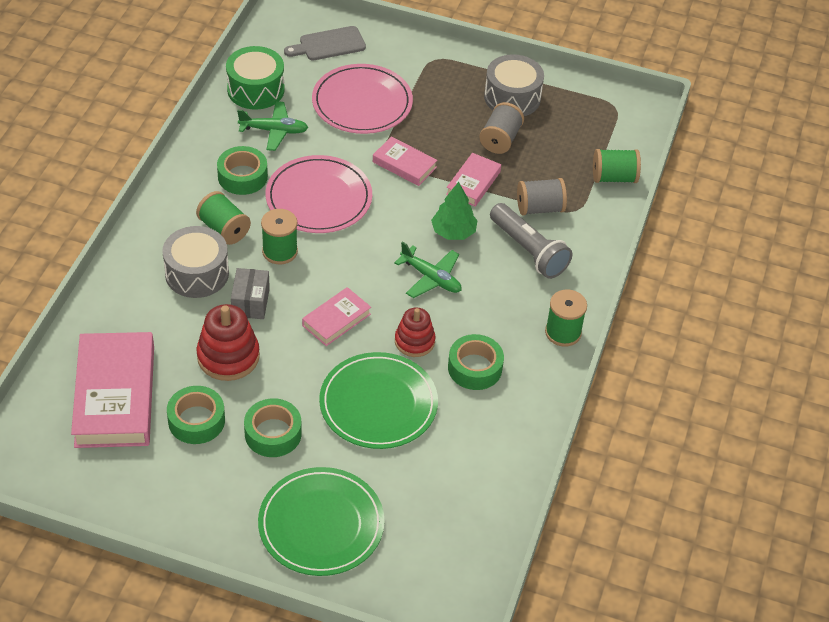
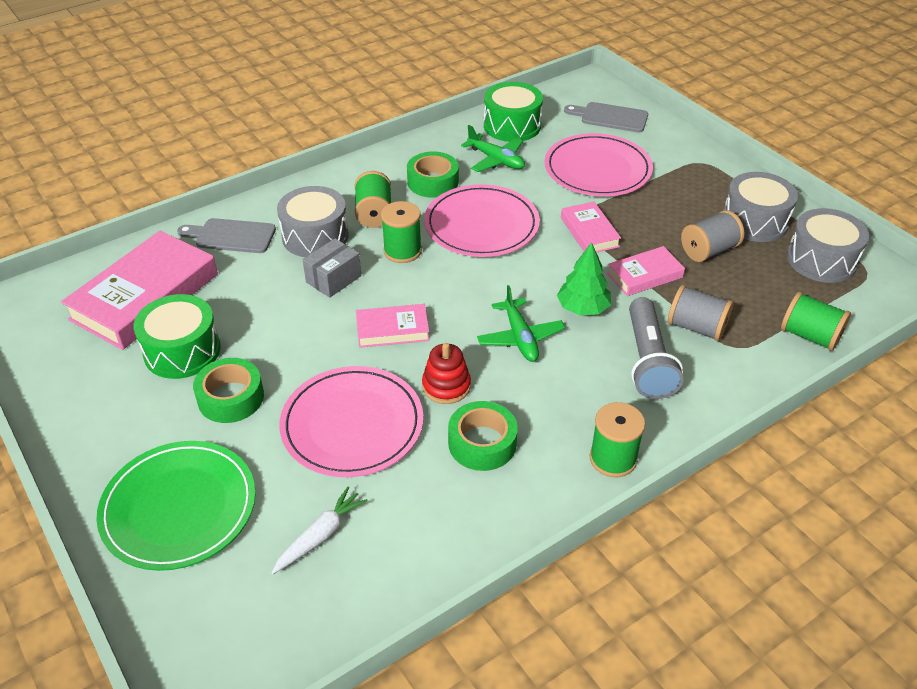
camera: 40 degrees right, 5 degrees down
green tape [167,386,225,444] -> green drum [133,294,221,379]
red stacking toy [196,304,260,381] -> none
green plate [319,352,438,449] -> pink plate [279,366,423,477]
none -> grey cutting board [177,218,276,253]
none -> white carrot [271,487,368,574]
none -> grey drum [787,208,869,283]

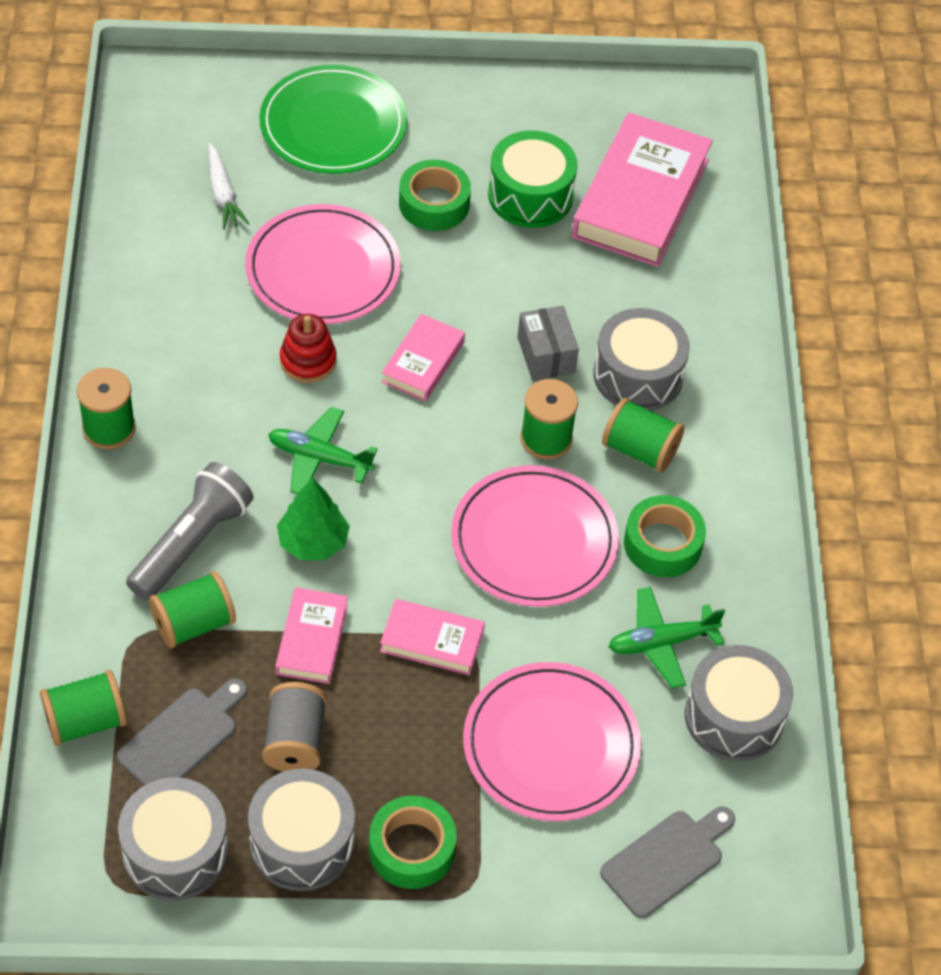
camera: 120 degrees right, 10 degrees up
pink book [61,231,218,350] -> pink book turned 45 degrees clockwise [572,112,713,267]
grey cutting board [177,218,276,253] -> grey cutting board moved to [117,678,247,786]
green tape [448,401,518,471] -> green tape moved to [369,796,457,889]
green drum [484,82,543,142] -> grey drum [685,645,793,761]
grey flashlight [629,297,683,399] -> grey flashlight turned 90 degrees clockwise [126,462,253,601]
grey spool [668,285,734,341] -> green spool [149,571,236,649]

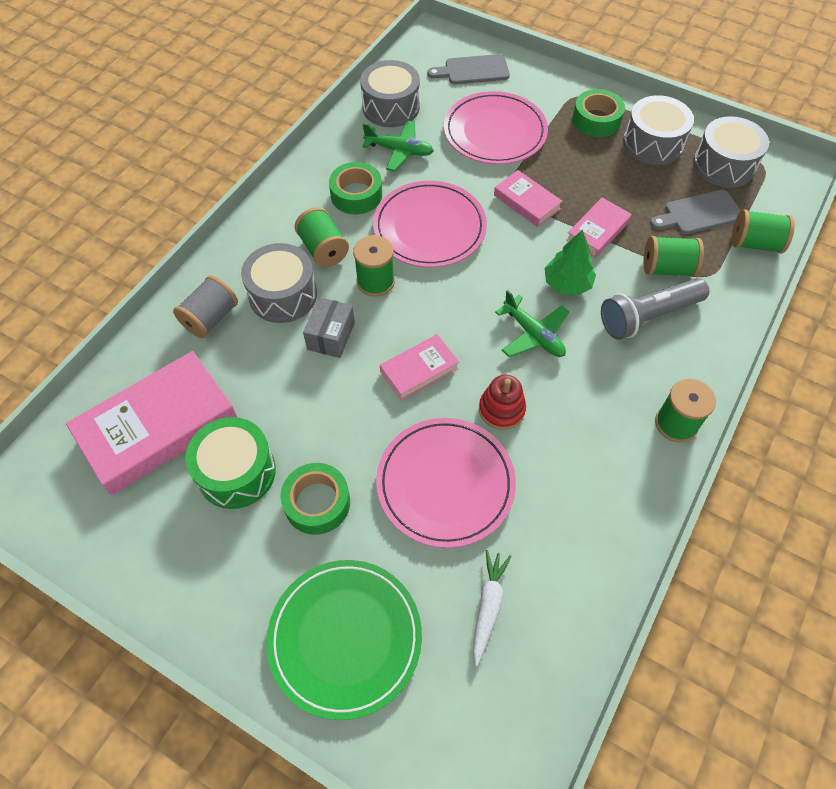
camera: 145 degrees left, 5 degrees up
grey spool [262,682,327,772] -> grey spool moved to [173,275,238,338]

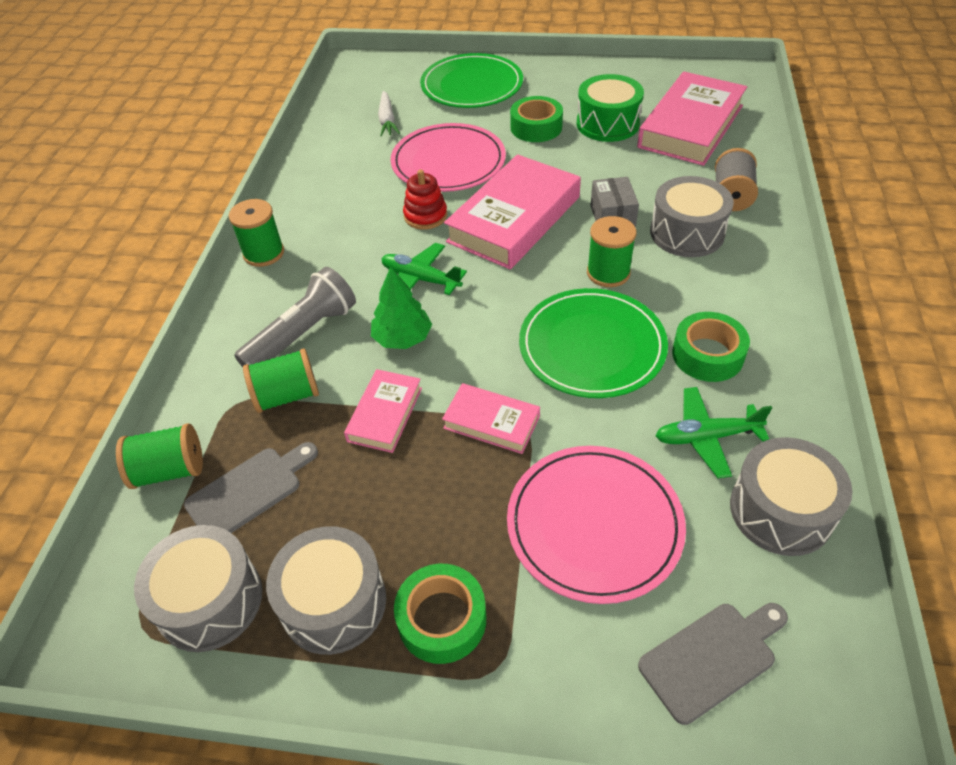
camera: 160 degrees right, 10 degrees down
green spool [295,207,349,267] -> none
pink plate [373,181,487,268] -> green plate [519,288,668,398]
pink book [380,334,459,401] -> pink book [444,154,581,269], size x1.94

